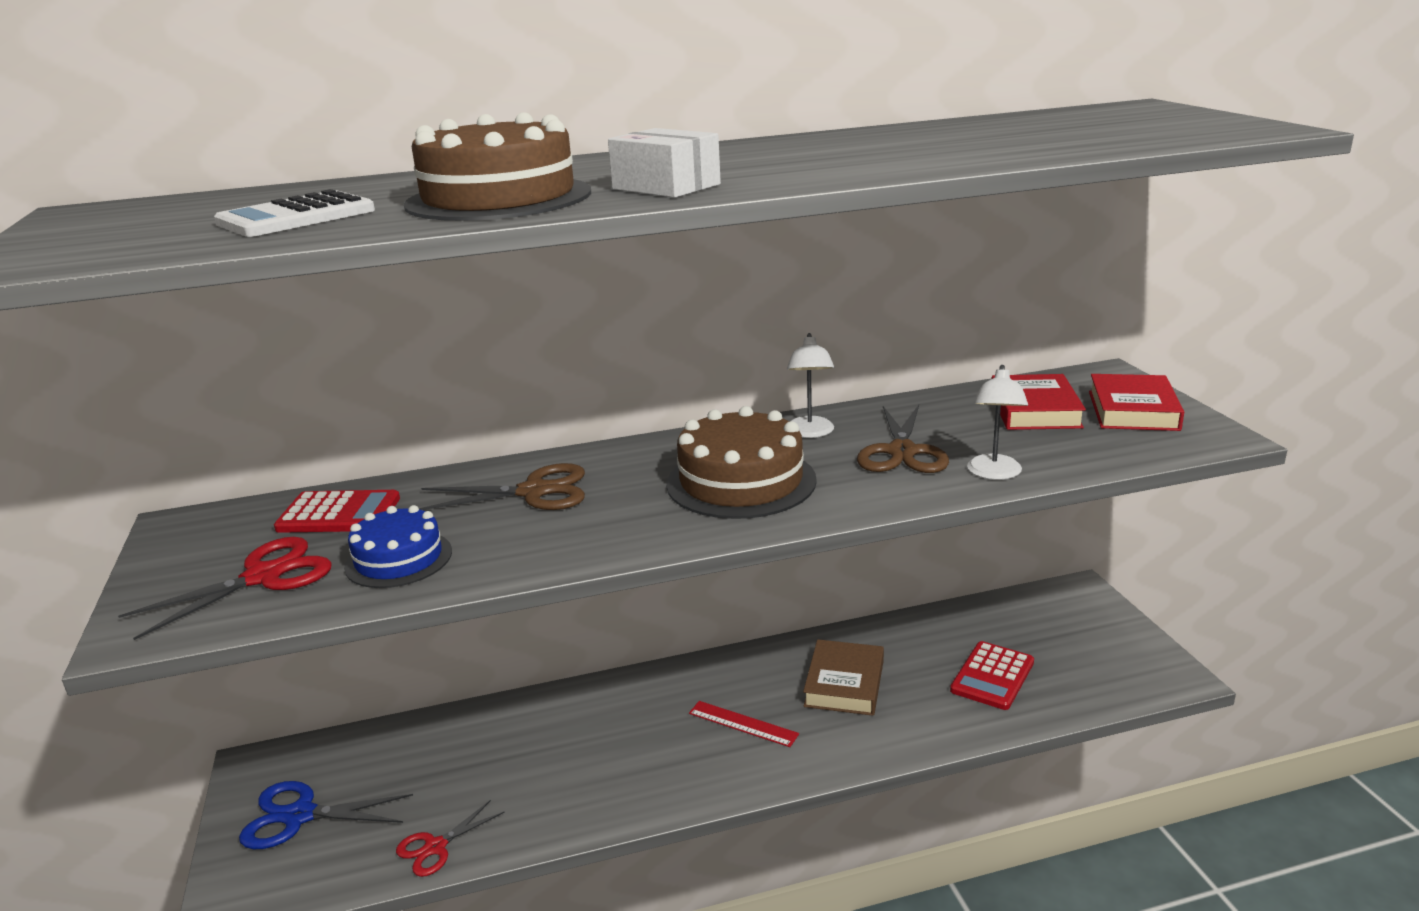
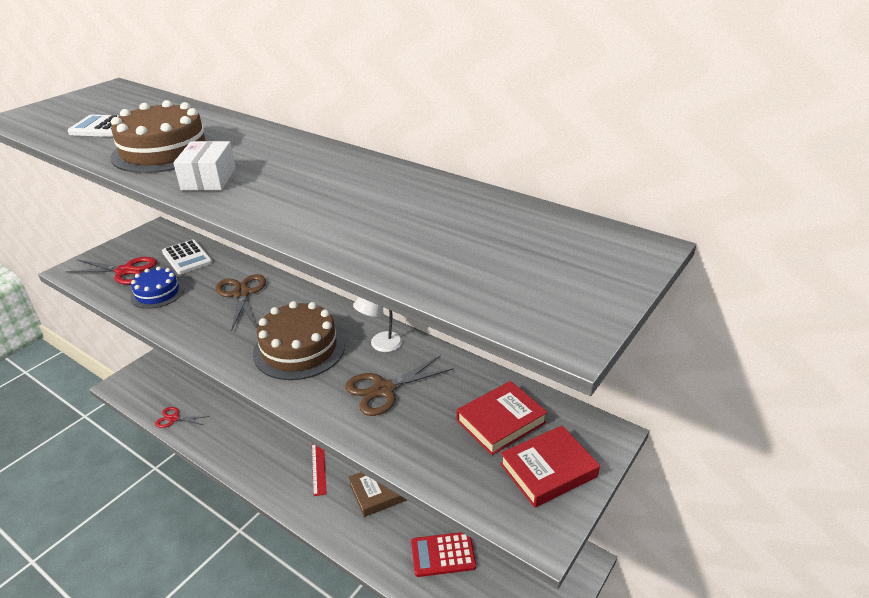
camera: 50 degrees right, 10 degrees up
blue scissors [239,781,413,849] -> none
red calculator [274,490,400,533] -> white calculator [162,239,213,274]
brown scissors [419,463,585,510] -> brown scissors turned 150 degrees counterclockwise [216,274,266,329]
white lamp [967,365,1028,480] -> none

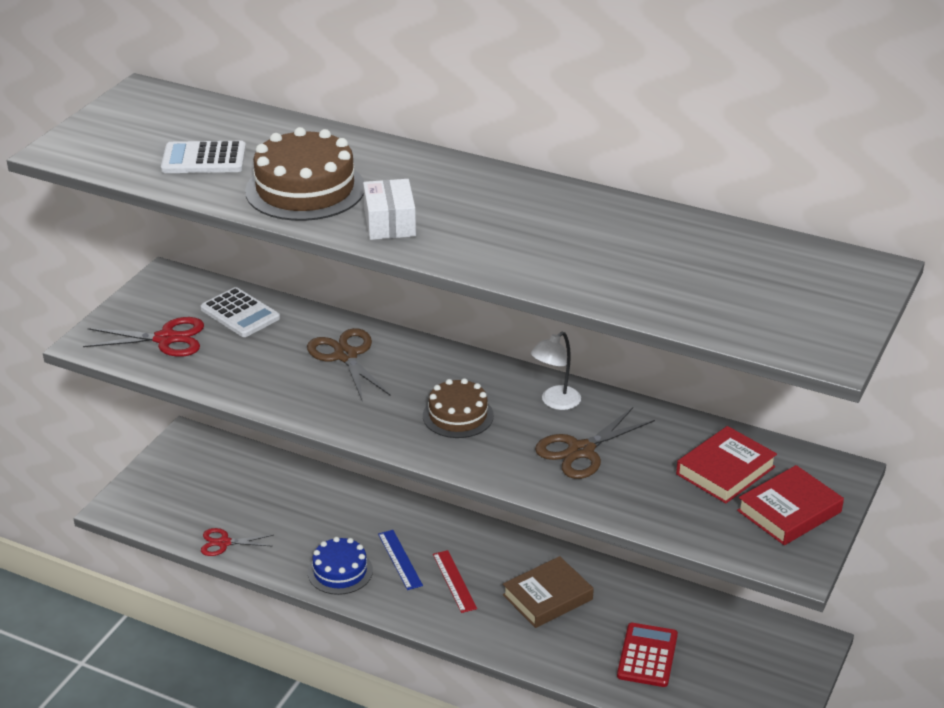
camera: 10 degrees left, 0 degrees up
blue cake [130,266,184,309] -> blue cake moved to [308,537,373,595]
brown cake [253,301,345,380] -> brown cake [423,378,494,438], size x0.63
red calculator [411,532,476,577] -> red calculator turned 120 degrees clockwise [617,623,678,687]
none -> blue ruler [378,530,423,590]

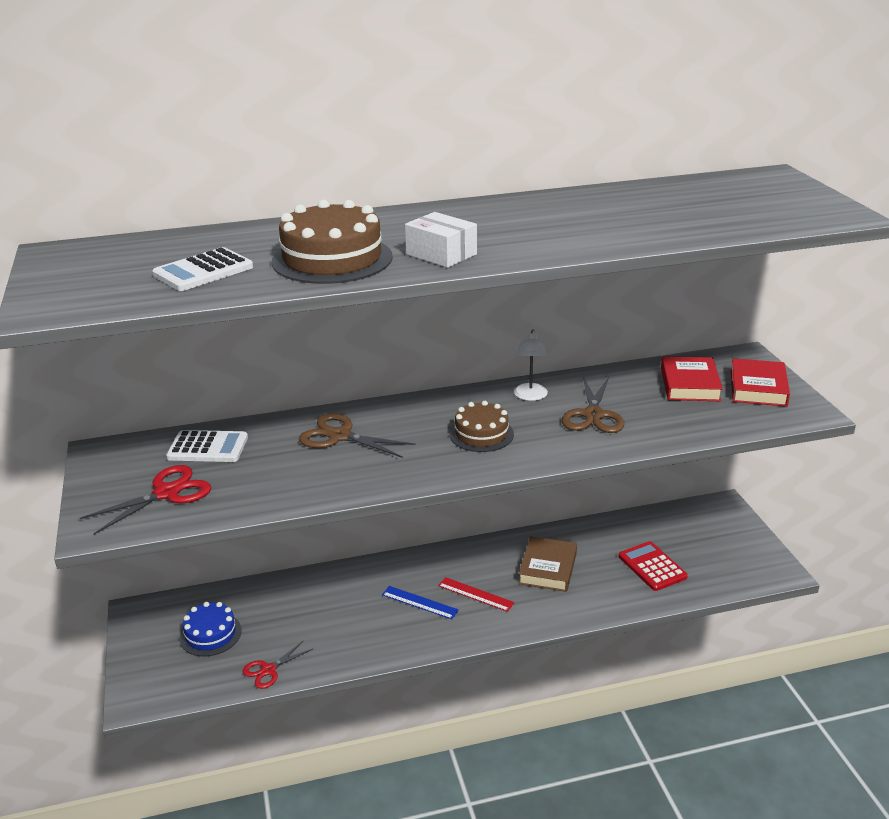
camera: 40 degrees left, 5 degrees down
blue cake [308,537,373,595] -> blue cake moved to [180,602,242,656]

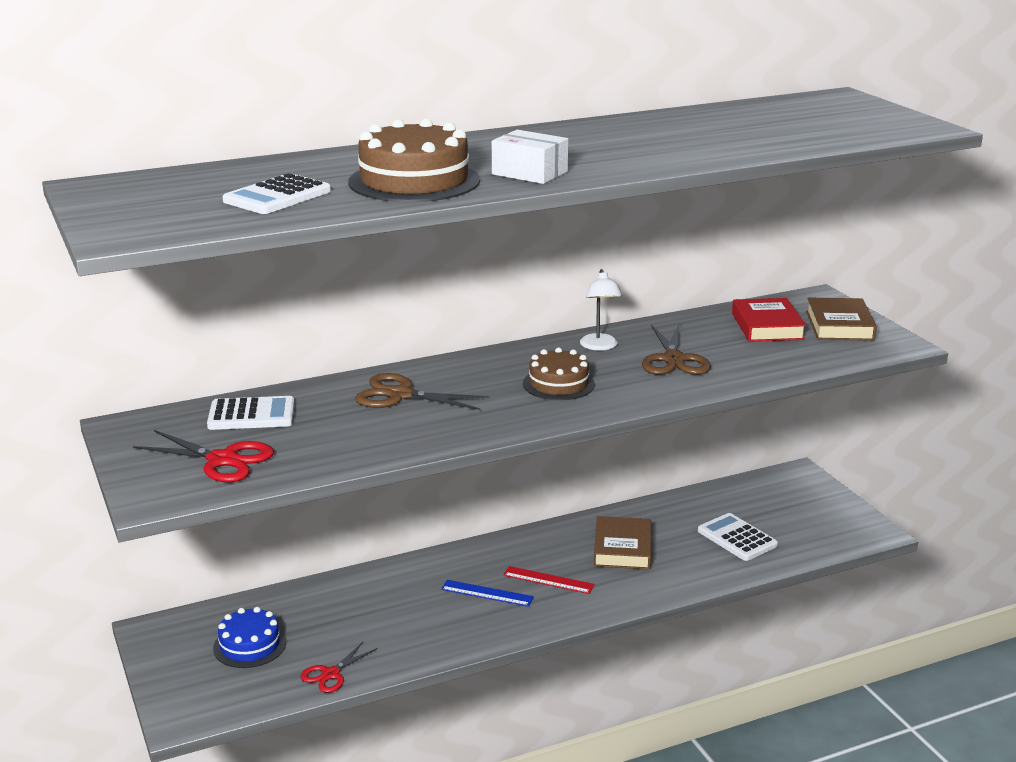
camera: 10 degrees left, 5 degrees down
red scissors [80,465,211,534] -> red scissors turned 75 degrees clockwise [133,430,274,482]
red calculator [619,541,688,591] -> white calculator [698,513,778,561]
red book [731,358,790,407] -> brown book [806,298,877,341]

